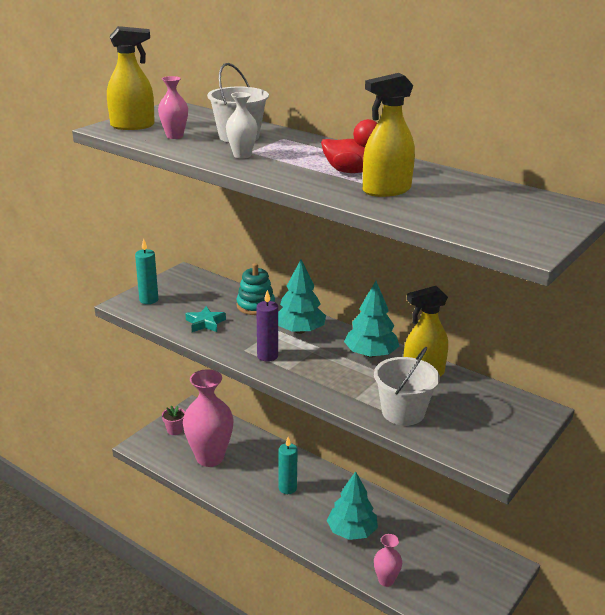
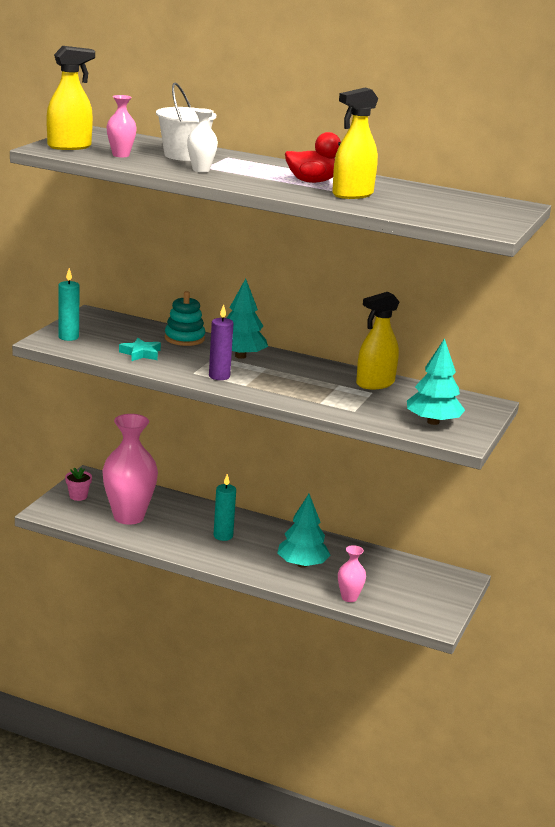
camera: 15 degrees left, 5 degrees down
turquoise tree [344,281,399,358] -> turquoise tree moved to [407,338,465,425]
white bucket [374,347,440,426] -> none

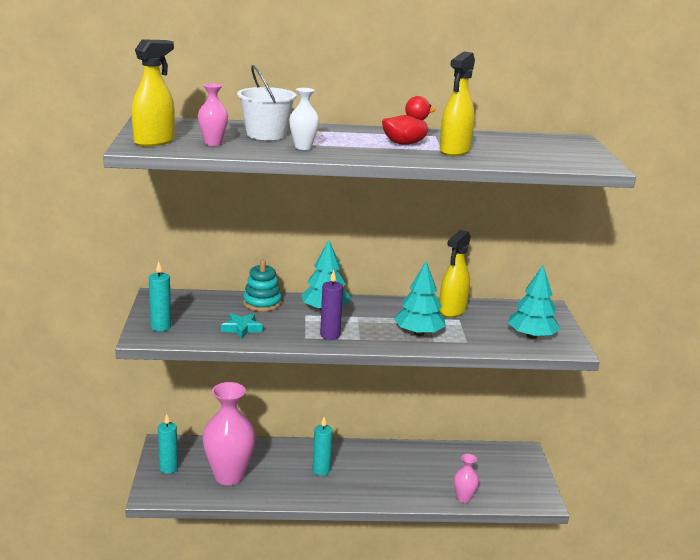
camera: 25 degrees left, 0 degrees up
pink flower pot [65,467,92,501] -> turquoise candle [158,414,178,474]
turquoise tree [277,494,330,568] -> turquoise tree moved to [394,262,446,336]

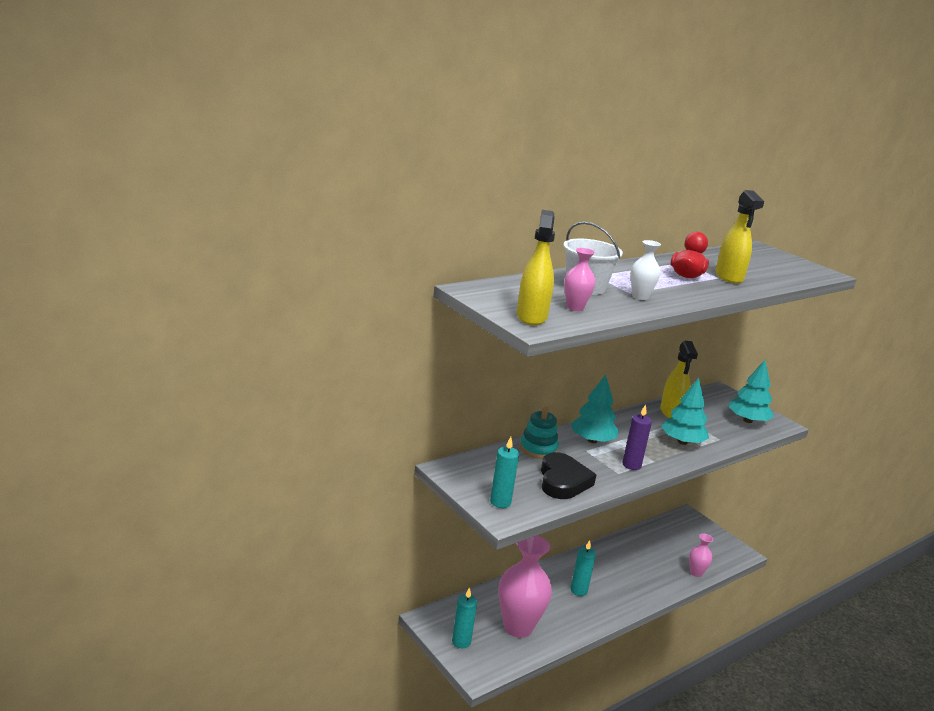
camera: 35 degrees left, 0 degrees up
turquoise star [221,313,263,339] -> black heart [541,452,596,499]

